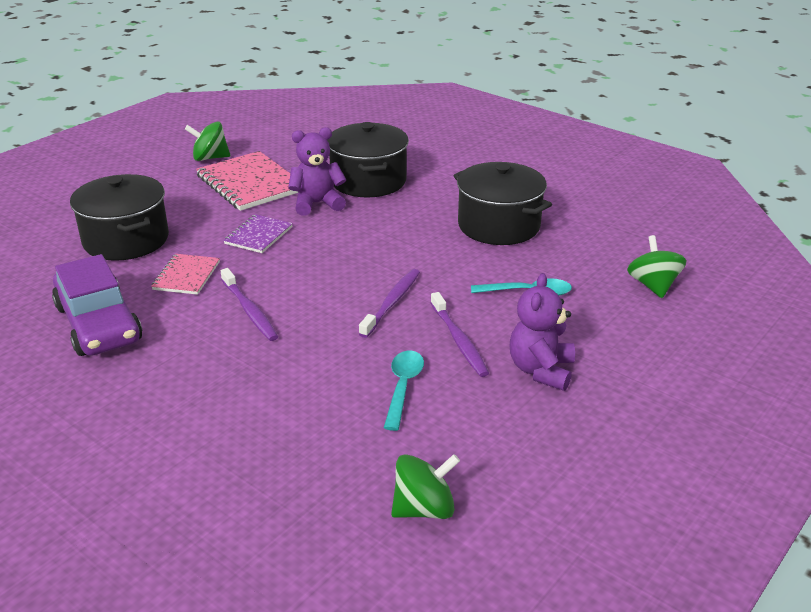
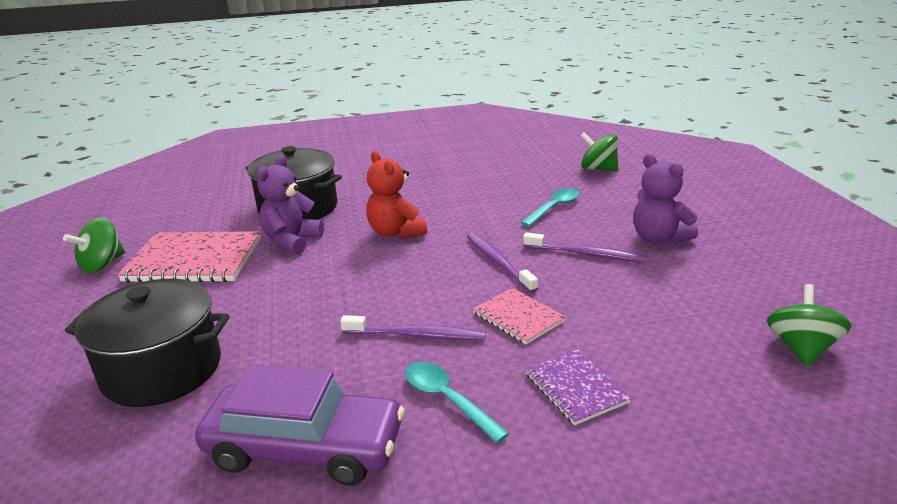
camera: 50 degrees left, 5 degrees down
pink notebook [151,254,220,295] -> pink notebook moved to [473,288,566,344]
purple notebook [223,214,293,253] -> purple notebook moved to [525,350,631,425]
turquoise spoon [384,351,424,431] -> turquoise spoon moved to [405,362,509,443]
black pot [453,162,552,245] -> none
none -> red teddy bear [367,151,427,239]

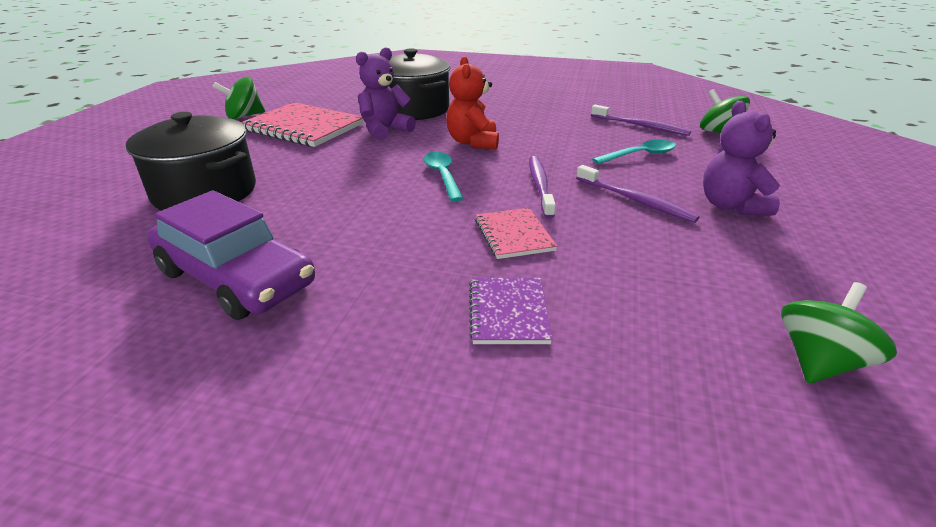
camera: 25 degrees right, 5 degrees up
purple toothbrush [340,315,486,340] -> purple toothbrush moved to [591,105,691,136]
turquoise spoon [405,362,509,443] -> turquoise spoon moved to [424,152,464,202]

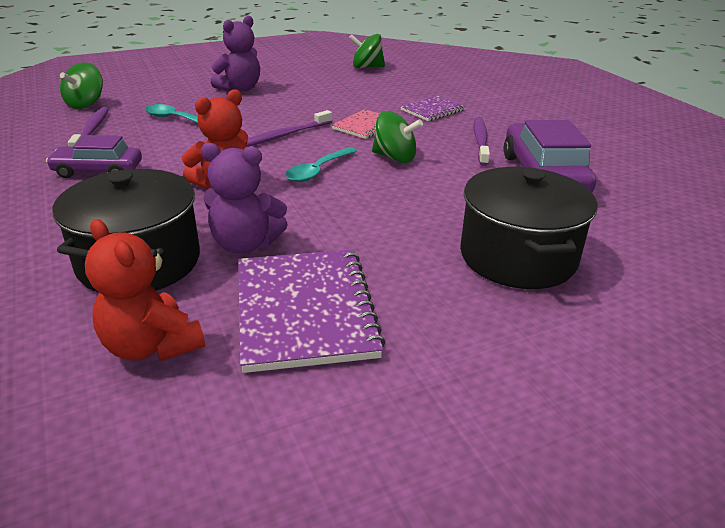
camera: 130 degrees left, 0 degrees up
green spinning top [213,77,265,119] -> green spinning top moved to [372,111,423,163]
pink notebook [241,102,364,147] -> purple notebook [238,249,385,373]
purple toothbrush [576,165,700,223] -> purple toothbrush moved to [474,117,490,166]
none -> purple car [46,135,142,178]
none -> red teddy bear [85,219,205,361]

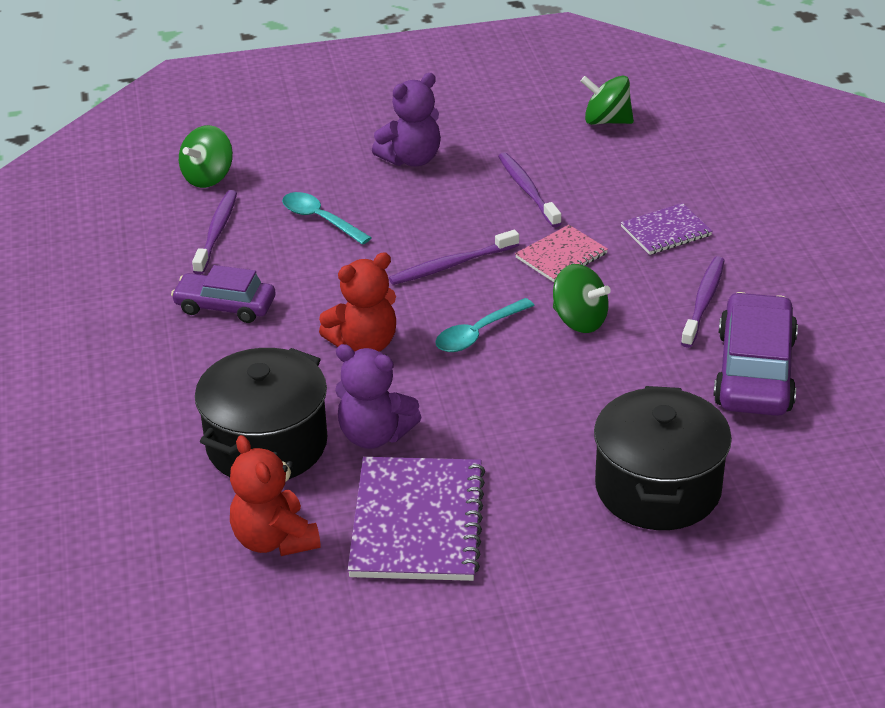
camera: 15 degrees right, 5 degrees up
none -> purple toothbrush [498,152,562,227]

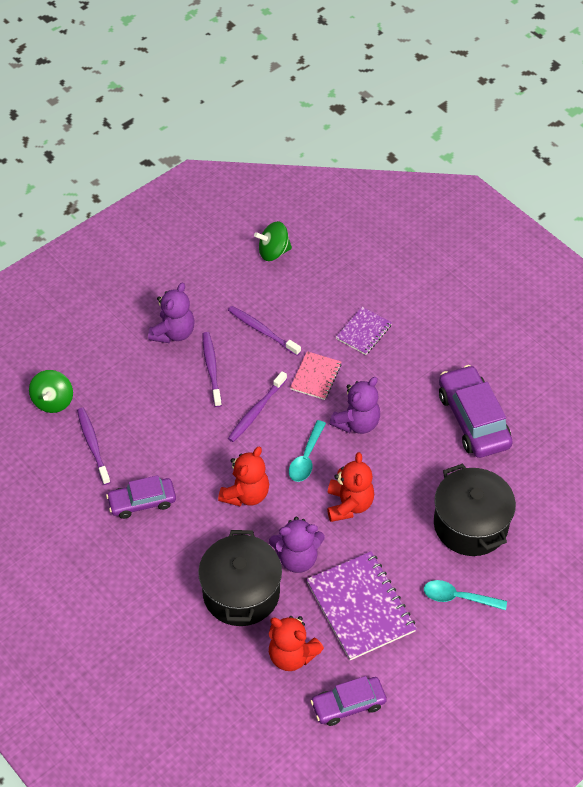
camera: 30 degrees left, 15 degrees up
turquoise spoon [282,192,372,245] -> turquoise spoon moved to [424,580,507,610]
green spinning top [553,264,611,333] -> purple teddy bear [329,377,380,434]
purple toothbrush [681,256,725,348] -> purple toothbrush moved to [202,332,222,407]
none -> purple car [311,676,387,726]
none -> red teddy bear [327,452,374,522]

